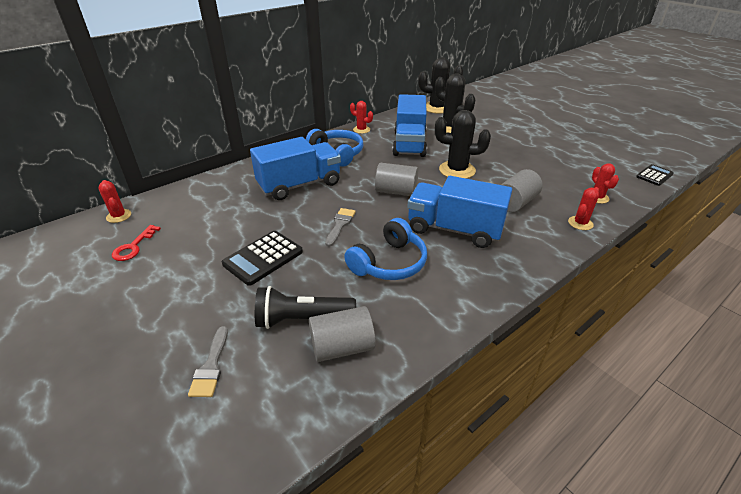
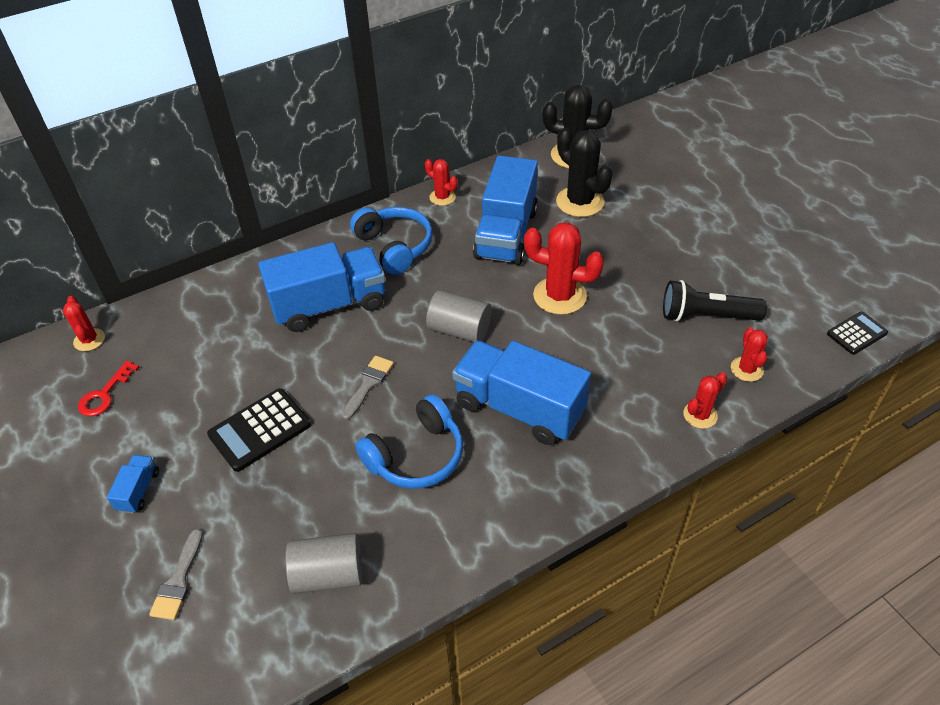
camera: 10 degrees right, 10 degrees up
black flashlight [255,286,356,329] -> black flashlight moved to [663,280,767,322]
black cactus [435,110,491,179] -> red cactus [524,222,604,315]
grey cylinder [501,169,543,212] -> none
none -> blue truck [107,455,159,514]

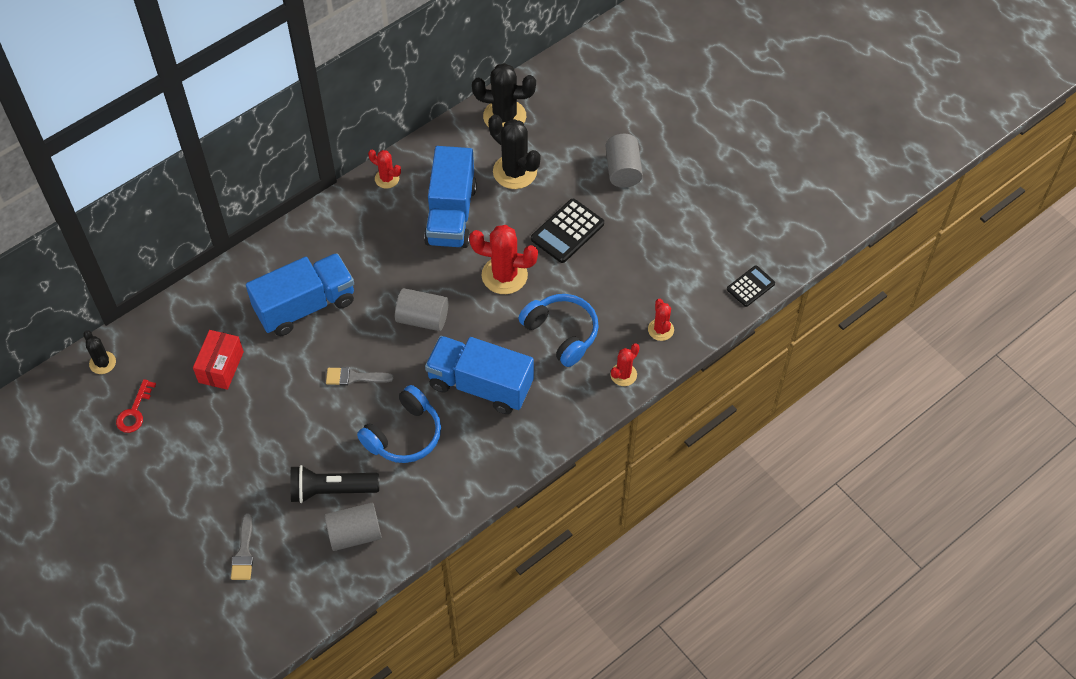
camera: 10 degrees left, 10 degrees up
red cactus [63,296,105,351] -> black cactus [83,330,116,374]
blue truck [107,455,159,514] -> none
black calculator [207,388,311,472] -> black calculator moved to [531,199,604,263]
grey brush [342,356,394,420] -> grey brush turned 105 degrees counterclockwise [326,367,394,386]
blue headphones [350,207,433,275] -> blue headphones moved to [518,294,599,367]
black flashlight [663,280,767,322] -> black flashlight moved to [290,465,379,503]
none -> red box [193,330,244,390]
none -> grey cylinder [605,134,643,188]

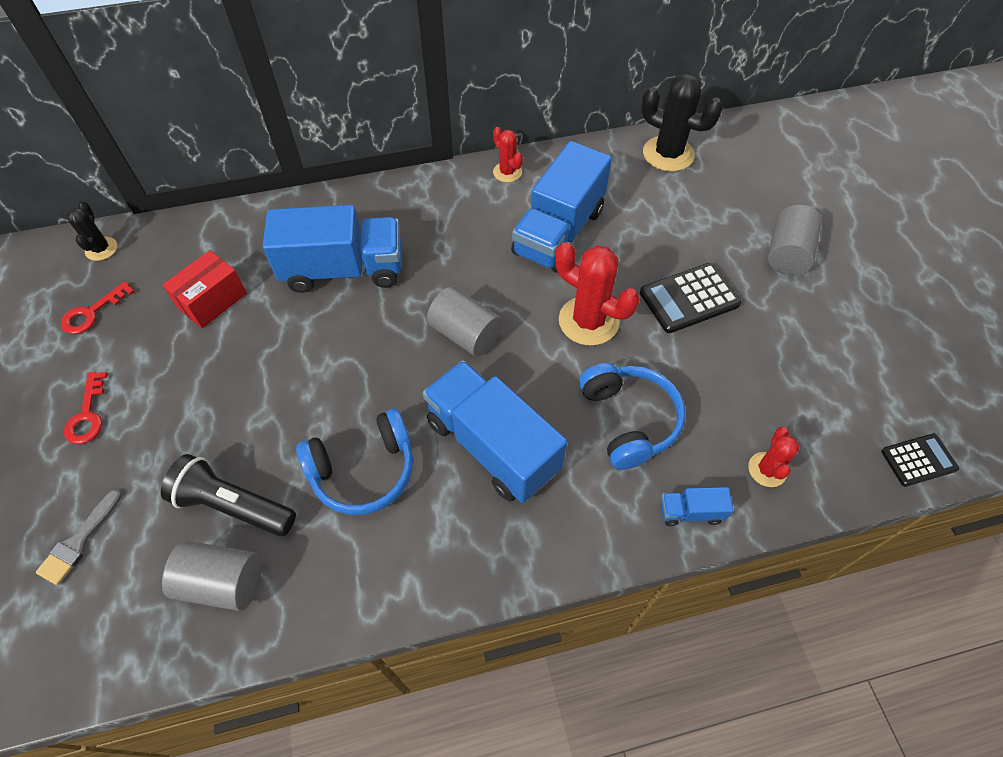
camera: 25 degrees right, 0 degrees up
grey brush [326,367,394,386] -> none
black cactus [488,114,541,189] -> none
red cactus [610,343,640,386] -> blue truck [660,487,734,526]
none -> red key [64,372,108,444]

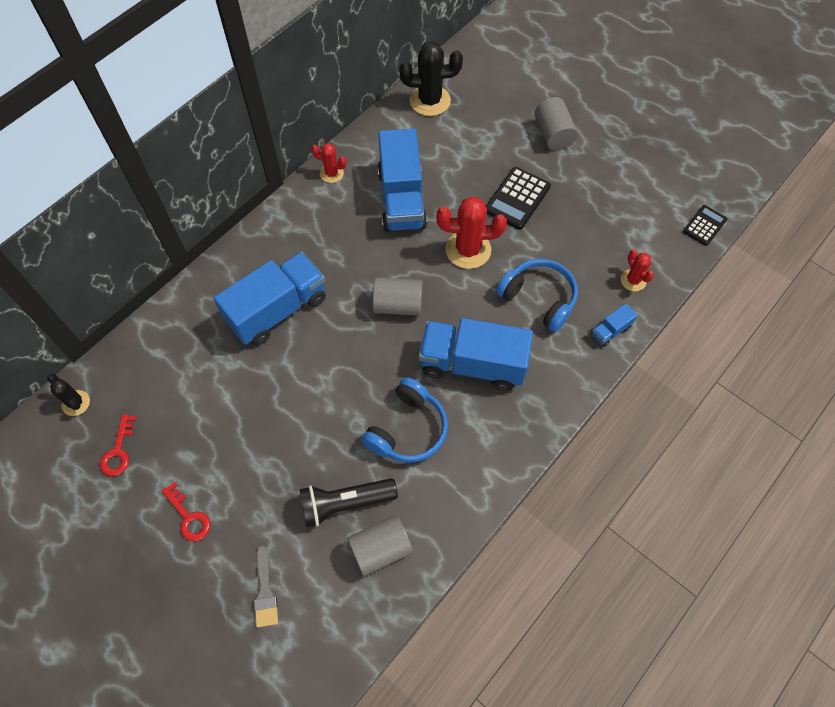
camera: 35 degrees left, 5 degrees up
red box [163,250,247,328] -> none

